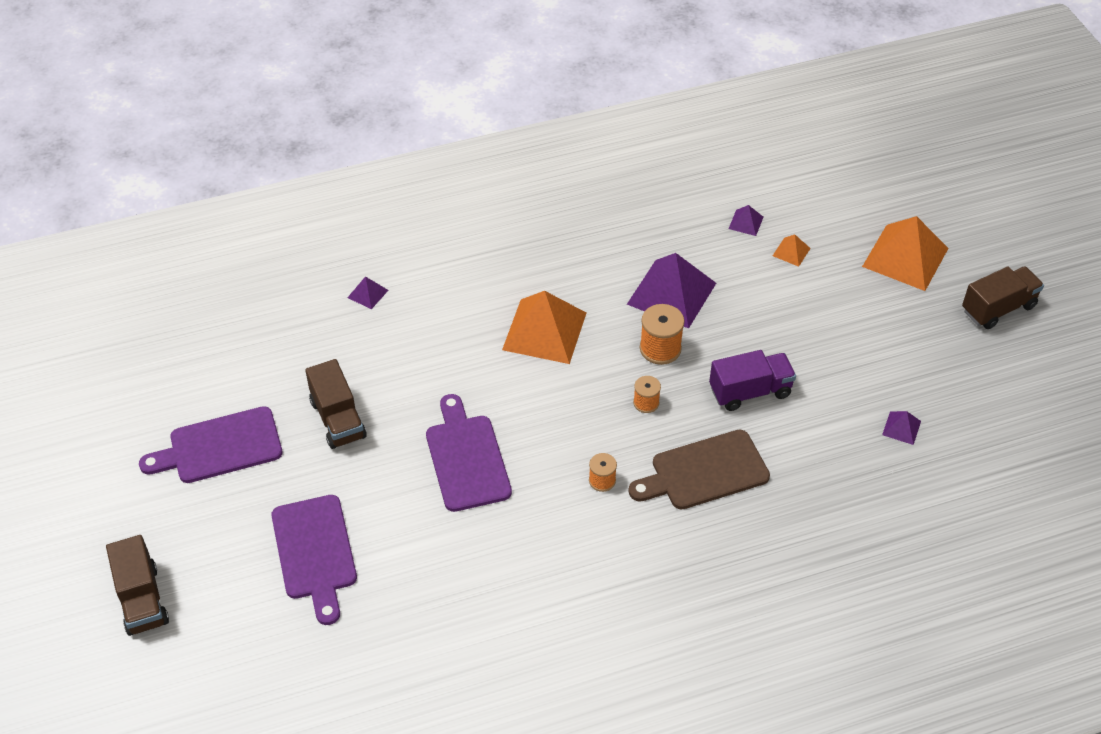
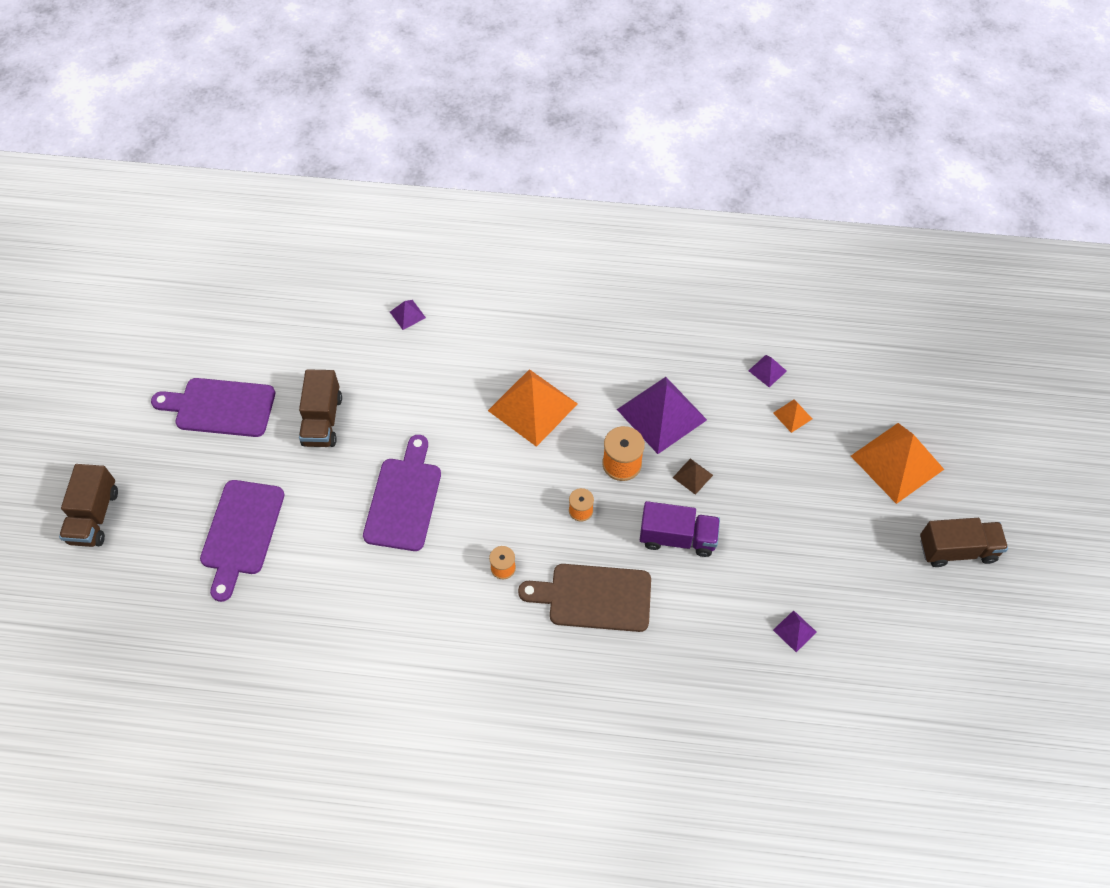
camera: 25 degrees right, 10 degrees up
none -> brown pyramid [673,458,713,495]

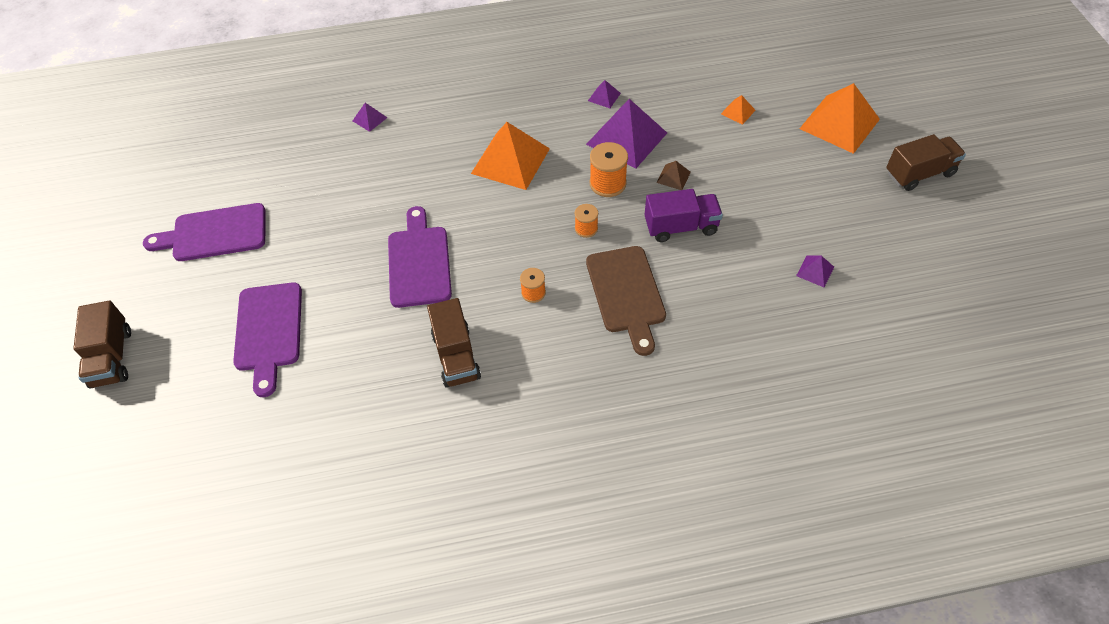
camera: 15 degrees left, 5 degrees down
brown truck [299,369,342,447] -> brown truck moved to [427,298,481,387]
brown cutting board [518,564,651,632] -> brown cutting board turned 90 degrees counterclockwise [586,246,666,356]
purple pyramid [748,355,787,387] -> purple pyramid moved to [588,80,621,108]

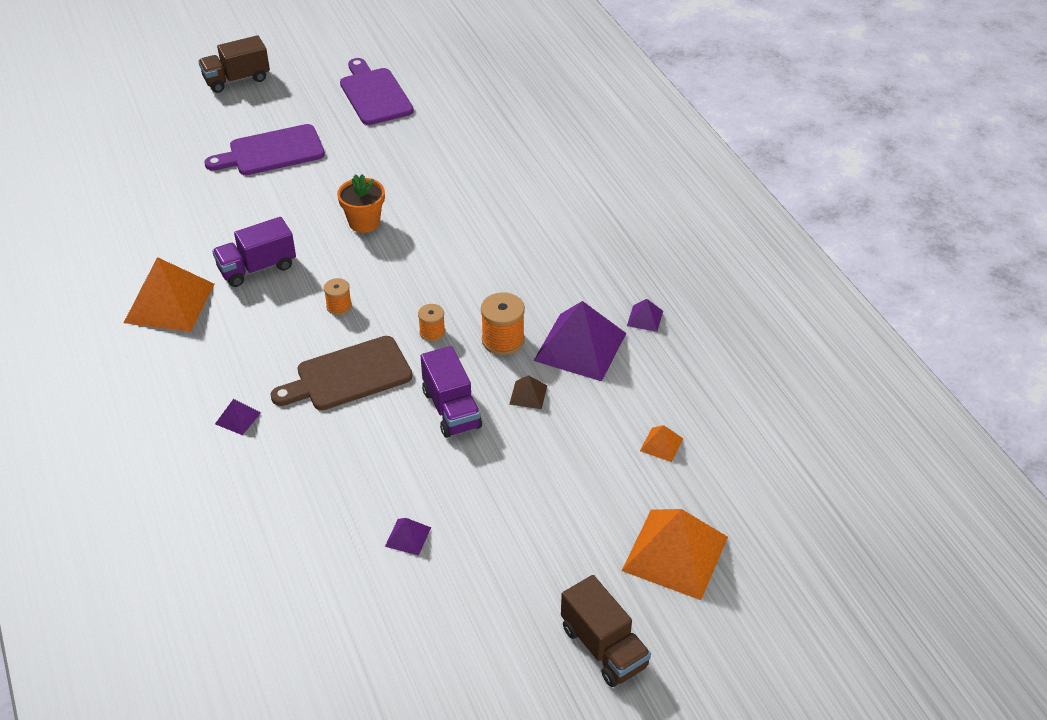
camera: 75 degrees right, 10 degrees down
purple pyramid [353,103,387,132] -> purple pyramid moved to [215,399,261,435]
purple cutting board [388,206,452,308] -> orange flower pot [337,174,385,233]
brown truck [427,298,481,387] -> purple truck [212,217,296,287]
orange pyramid [471,122,550,190] -> orange pyramid moved to [124,257,214,332]

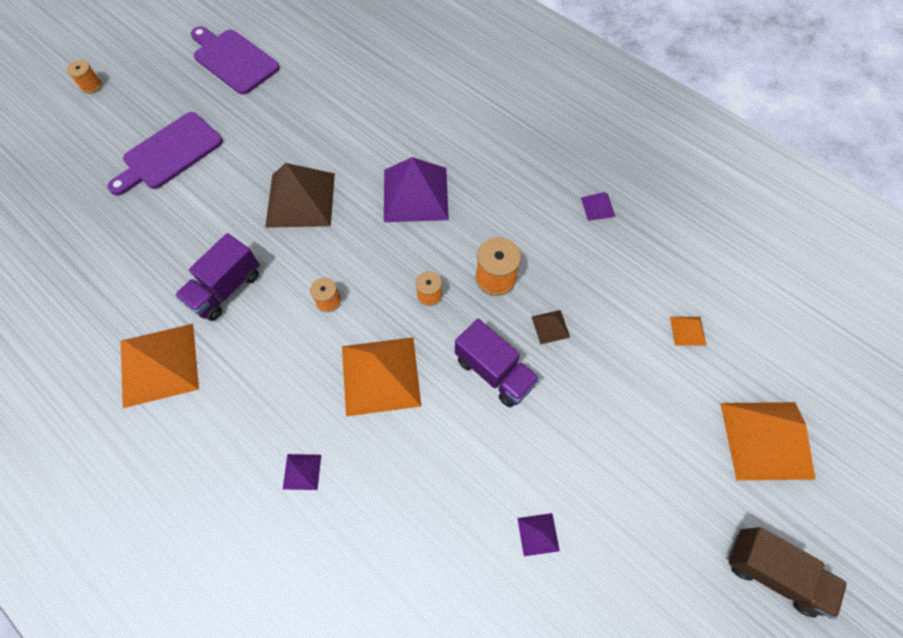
camera: 25 degrees left, 20 degrees up
brown truck [198,35,270,93] -> orange spool [67,60,102,94]
brown cutting board [270,336,413,410] -> orange pyramid [342,337,421,416]
orange flower pot [337,174,385,233] -> brown pyramid [265,163,335,228]
purple pyramid [534,301,626,381] -> purple pyramid moved to [384,157,449,222]

